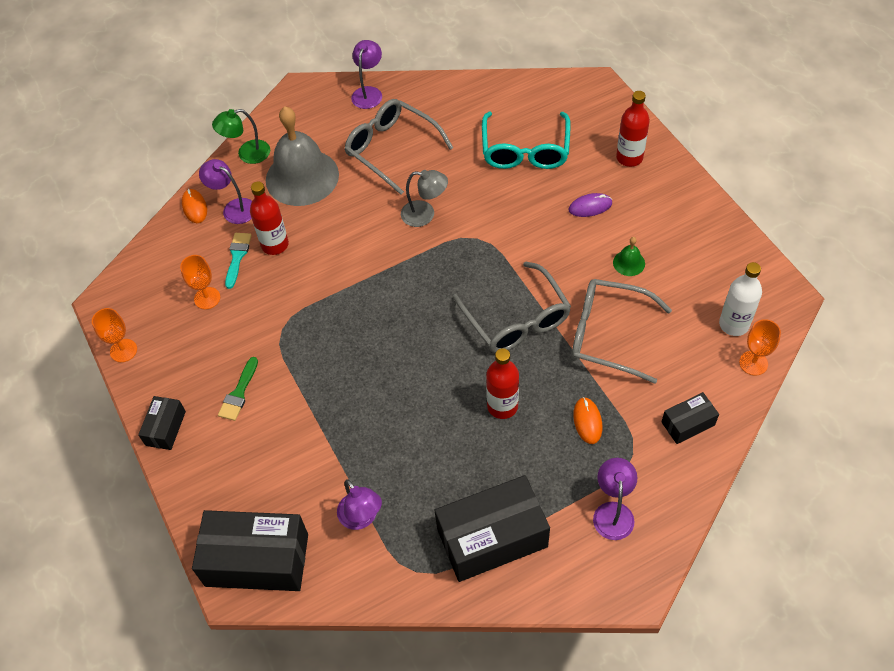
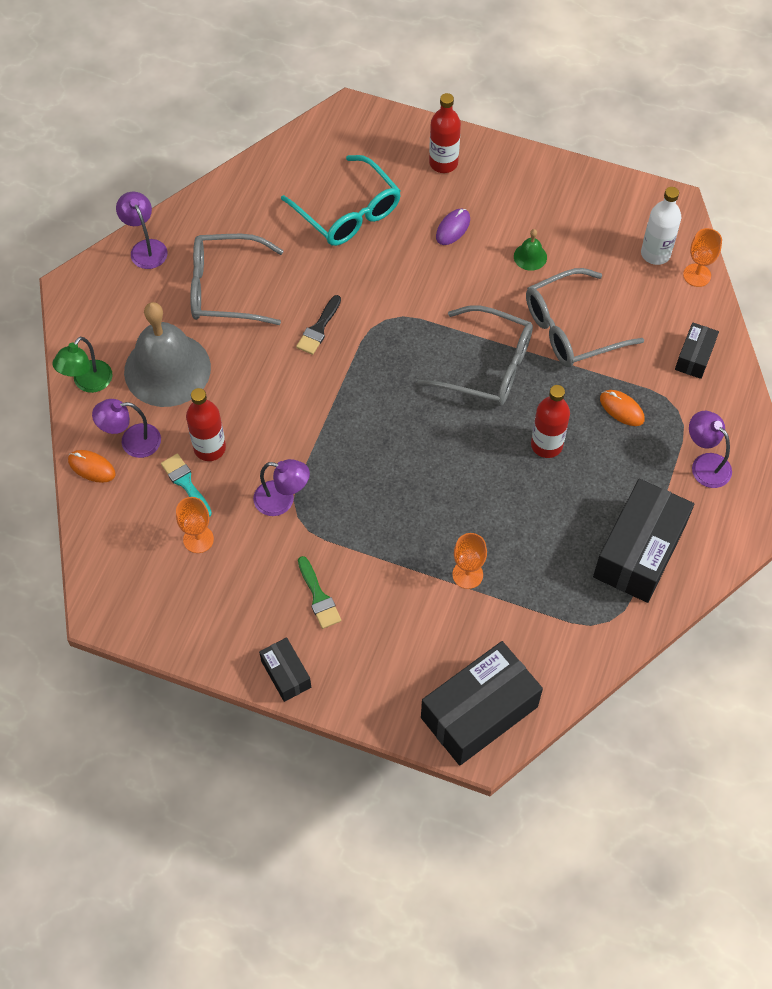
camera: 45 degrees left, 5 degrees up
orange goblet [92,308,137,362] -> orange goblet moved to [452,533,487,589]
purple lamp [337,479,382,530] -> purple lamp moved to [253,459,310,516]
grey lamp [401,170,448,227] -> black brush [296,295,341,355]

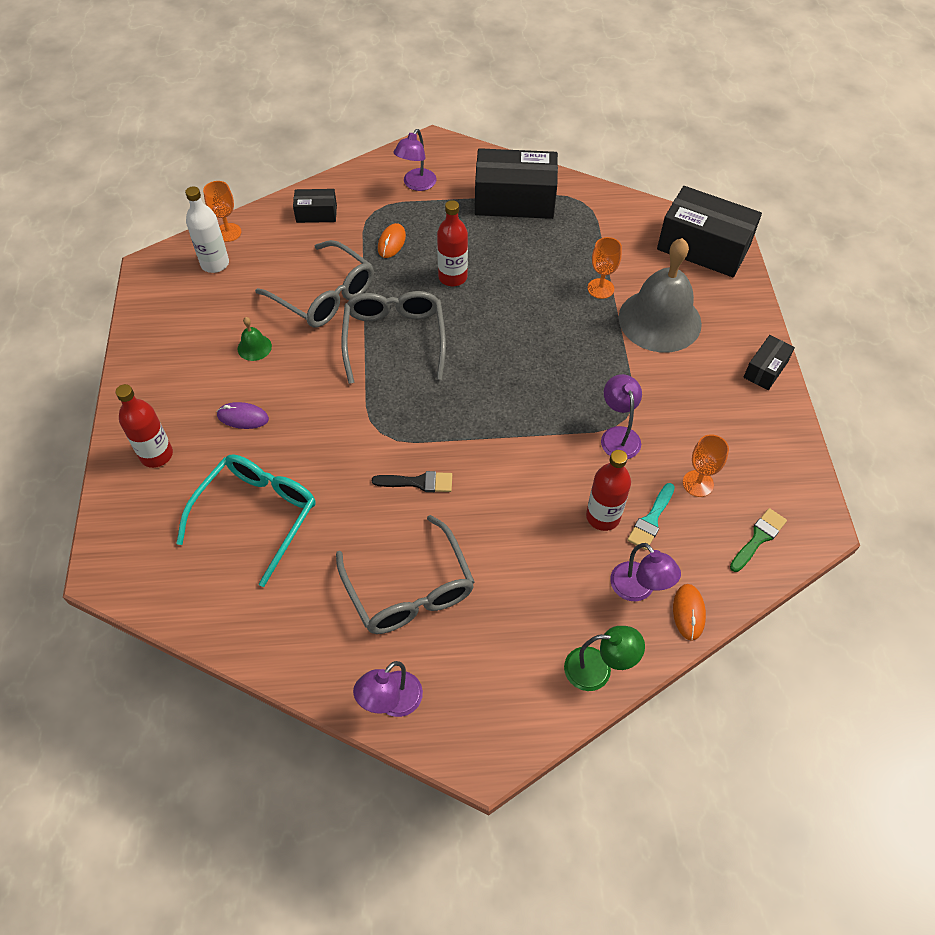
camera: 115 degrees left, 5 degrees down
grey bell [124,302,211,407] -> grey bell moved to [619,238,702,352]
green brush [298,556,341,629] -> green brush moved to [730,508,787,572]

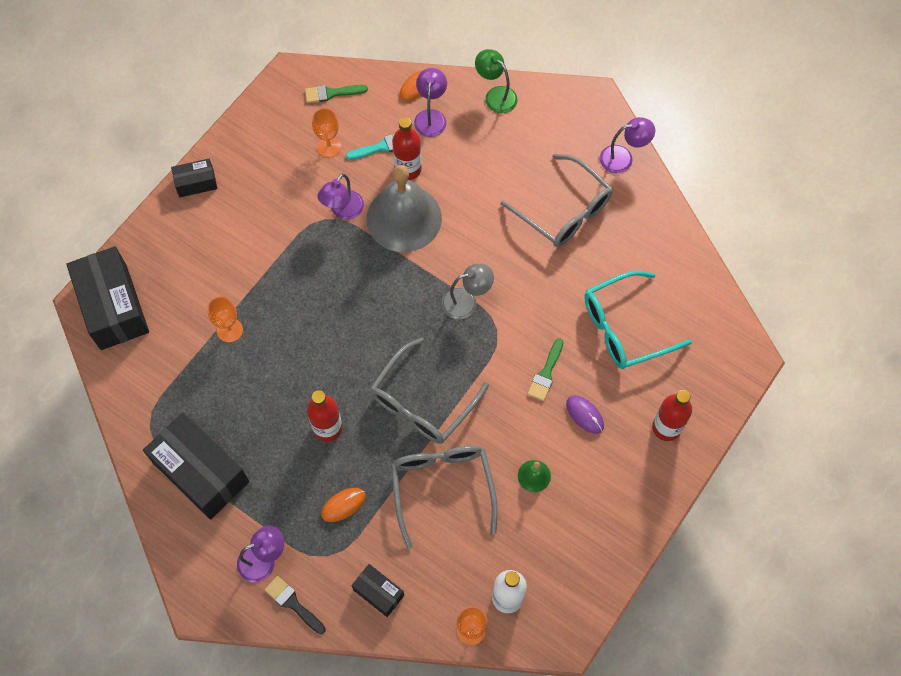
camera: 140 degrees left, 10 degrees up
grey glasses [336,515,474,634] -> grey glasses turned 120 degrees clockwise [500,154,613,247]
black brush [372,471,452,492] -> black brush moved to [265,576,326,634]
grey bell [619,238,702,352] -> grey bell moved to [366,165,442,252]
none -> grey lamp [442,263,494,319]
none -> green brush [528,338,564,401]

